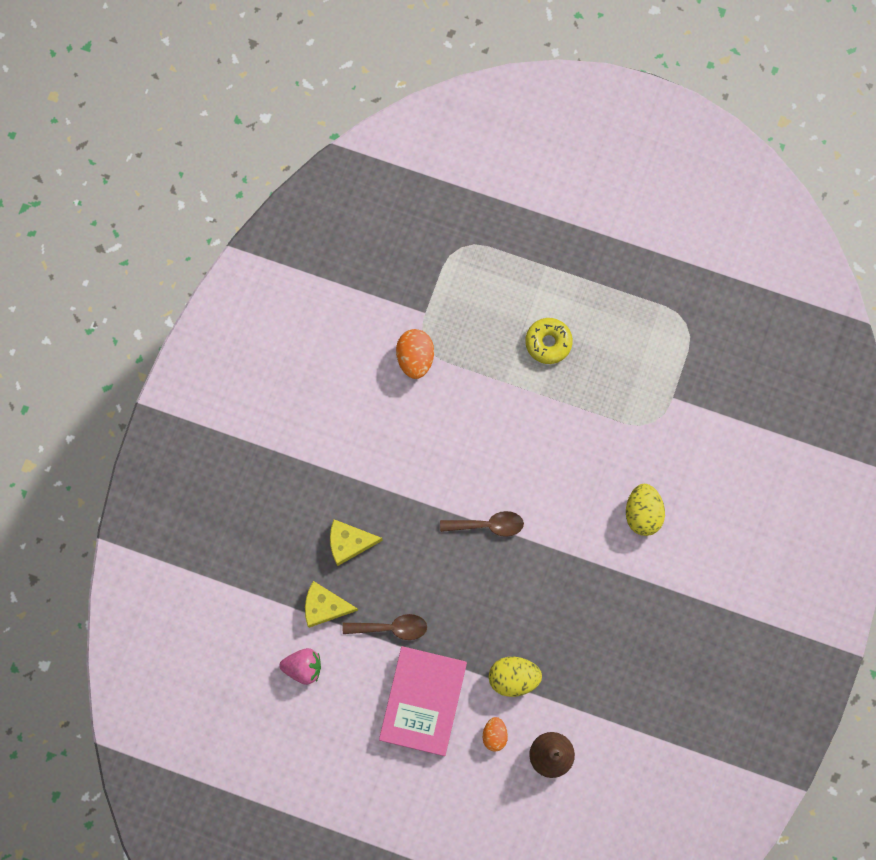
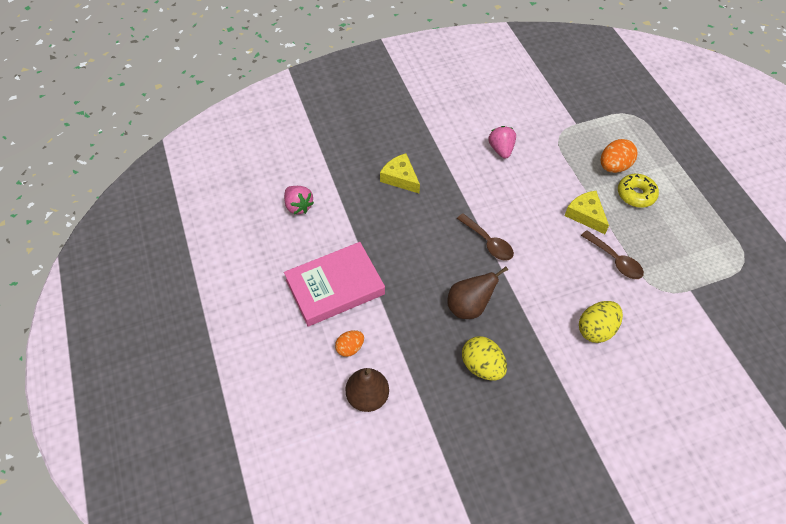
camera: 50 degrees right, 20 degrees down
yellow cheese [305,581,358,628] -> yellow cheese moved to [564,191,609,234]
brown spoon [343,614,427,640] -> brown spoon moved to [581,230,644,279]
orange egg [396,329,434,379] -> orange egg moved to [601,139,638,173]
yellow egg [489,657,542,697] -> yellow egg moved to [462,336,507,381]
none -> brown pear [447,266,508,319]
none -> pink strawberry [488,126,516,159]

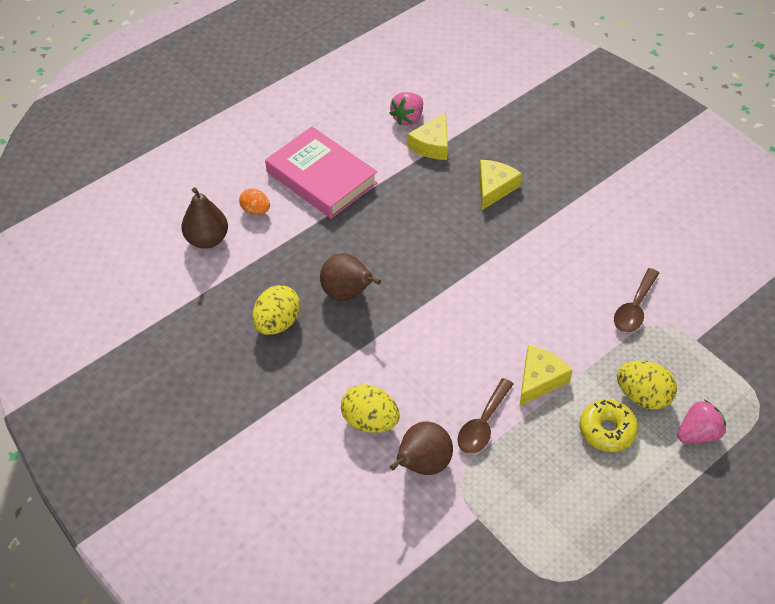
camera: 70 degrees right, 5 degrees down
brown spoon [457,213,514,261] -> brown spoon moved to [614,268,659,333]
pink strawberry [488,126,516,159] -> pink strawberry moved to [677,400,726,443]
orange egg [601,139,638,173] -> yellow egg [617,360,677,409]
none -> brown pear [390,421,453,475]
none -> yellow cheese [407,112,448,160]

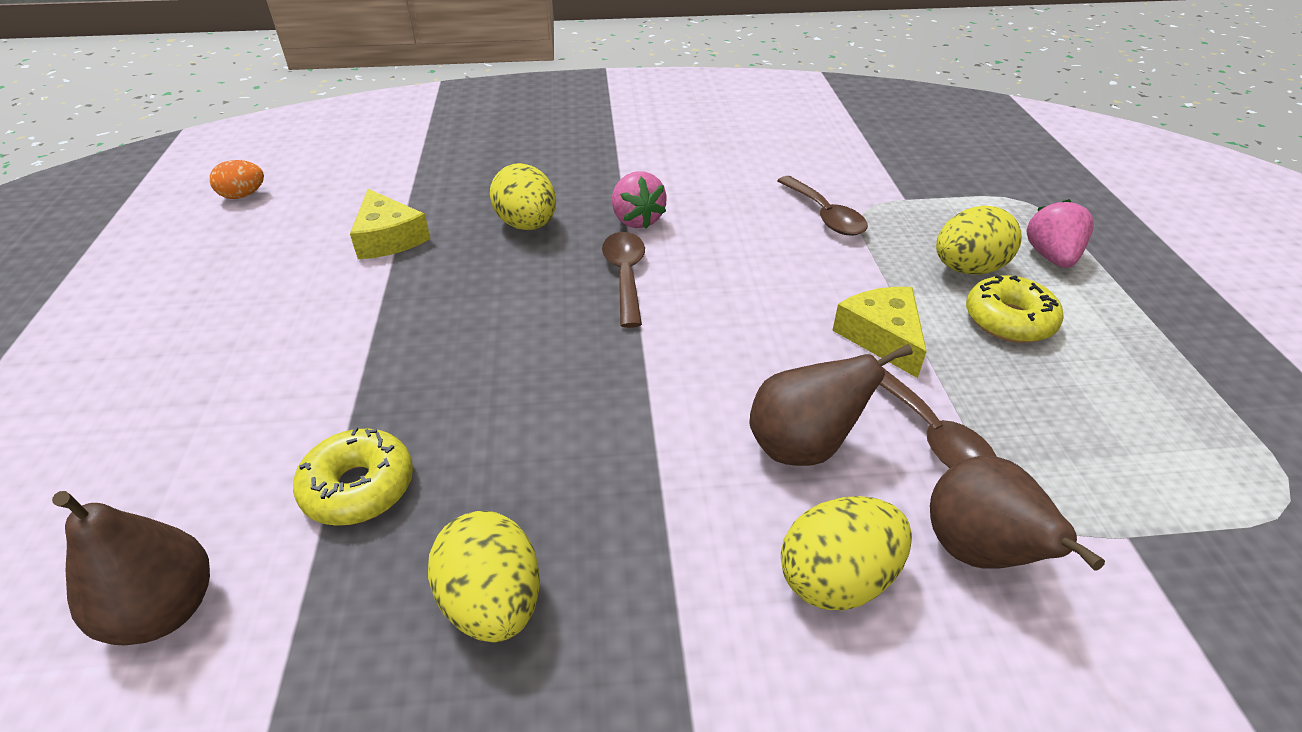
camera: 55 degrees left, 10 degrees down
orange egg [239,189,270,215] -> orange egg moved to [210,160,264,199]
pink book [265,127,377,219] -> none
brown pear [320,253,381,301] -> brown pear moved to [749,344,913,466]
pink strawberry [390,92,423,125] -> pink strawberry moved to [612,171,667,229]
yellow cheese [479,160,522,210] -> yellow egg [490,163,556,230]
none -> yellow donut [293,427,413,526]
none -> brown spoon [602,232,645,328]

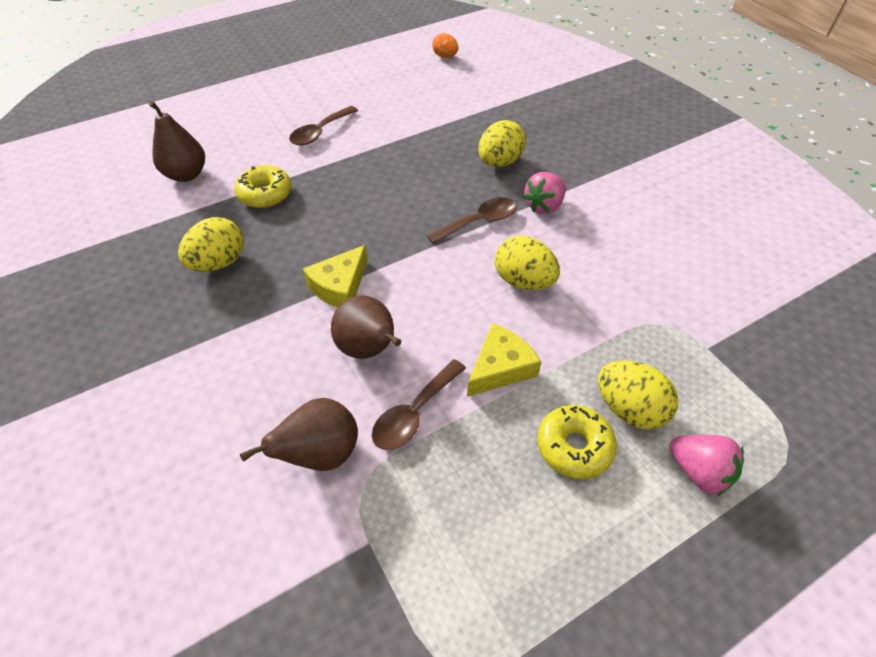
camera: 65 degrees right, 10 degrees up
yellow cheese [350,189,430,259] -> yellow cheese moved to [303,245,368,307]
brown spoon [777,176,868,236] -> brown spoon moved to [289,106,358,145]
yellow egg [781,496,912,610] -> yellow egg moved to [495,236,560,290]
pink strawberry [1027,199,1094,268] -> pink strawberry turned 60 degrees clockwise [669,435,744,496]

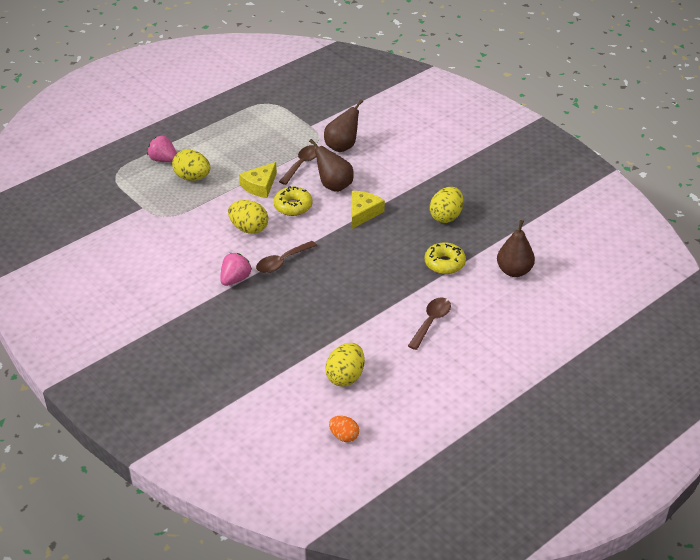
camera: 170 degrees right, 10 degrees down
yellow egg [478,120,526,167] -> yellow egg moved to [325,343,365,386]
yellow donut [537,405,617,479] -> yellow donut moved to [273,186,313,216]

